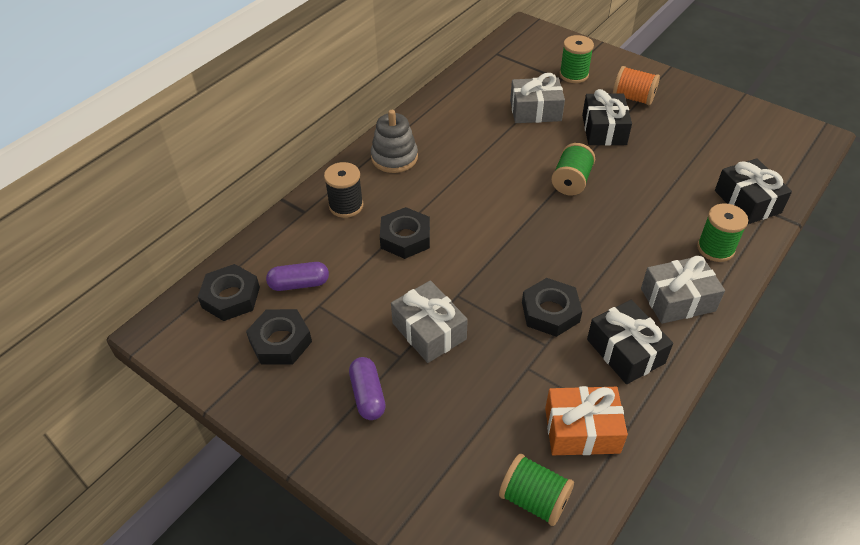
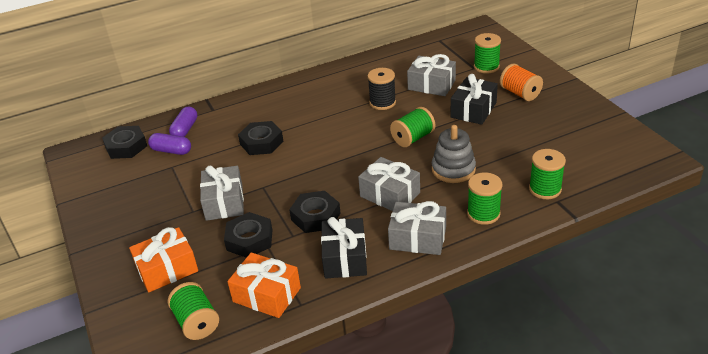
camera: 30 degrees right, 10 degrees down
black nut [246,309,312,365] -> black nut moved to [224,212,272,258]
black spool [324,162,363,218] -> black spool moved to [368,68,396,110]
purple capsule [349,357,386,420] -> purple capsule moved to [169,107,197,137]
grey stacking toy [371,110,418,173] -> grey stacking toy moved to [432,125,476,183]
black gift [715,158,792,224] -> green spool [529,149,566,199]
none -> orange gift [129,227,198,292]
none -> grey gift [358,157,420,211]

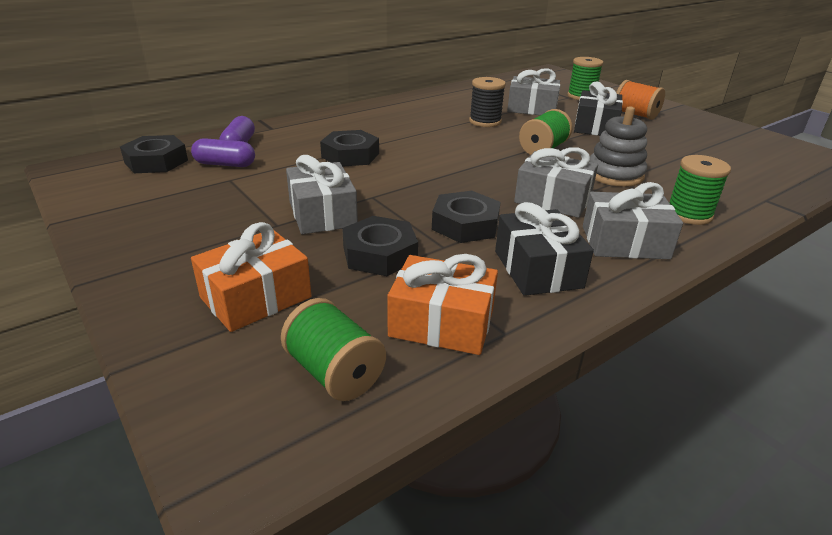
camera: 15 degrees left, 5 degrees down
green spool [529,149,566,199] -> none

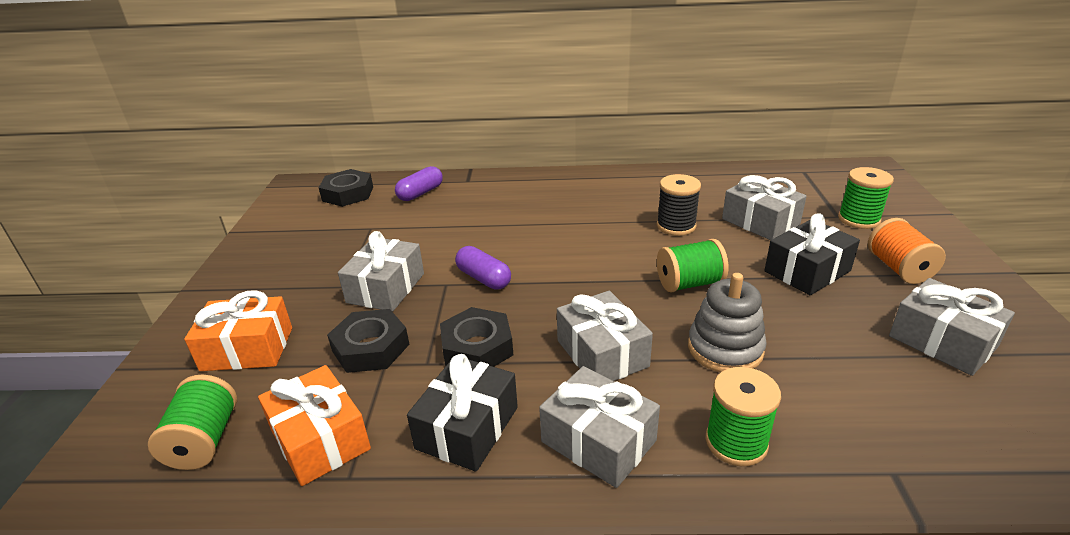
camera: 40 degrees right, 0 degrees up
purple capsule [191,138,255,167] -> purple capsule moved to [455,246,511,290]
black nut [320,130,379,166] -> none
none -> grey gift [889,278,1015,376]

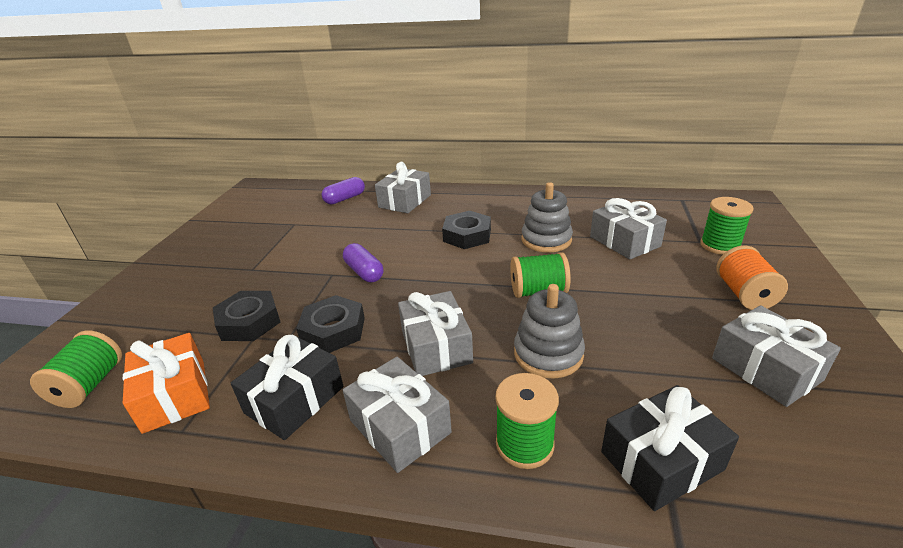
camera: 10 degrees right, 0 degrees up
orange gift [184,290,292,371] -> none
black nut [318,169,373,207] -> black nut moved to [442,211,491,249]
grey gift [338,231,424,312] -> grey gift moved to [375,162,431,213]
black spool [657,174,701,236] -> grey stacking toy [521,182,573,253]
black gift [764,213,860,295] -> black gift moved to [601,385,739,511]

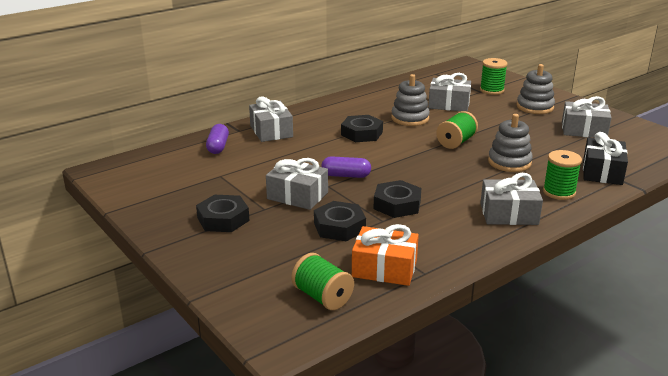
camera: 50 degrees left, 5 degrees down
black gift [231,335,344,440] -> none
grey gift [398,291,473,376] -> grey gift moved to [266,158,328,210]
orange spool [716,245,788,310] -> grey stacking toy [517,64,555,114]
none -> black nut [196,195,250,232]

